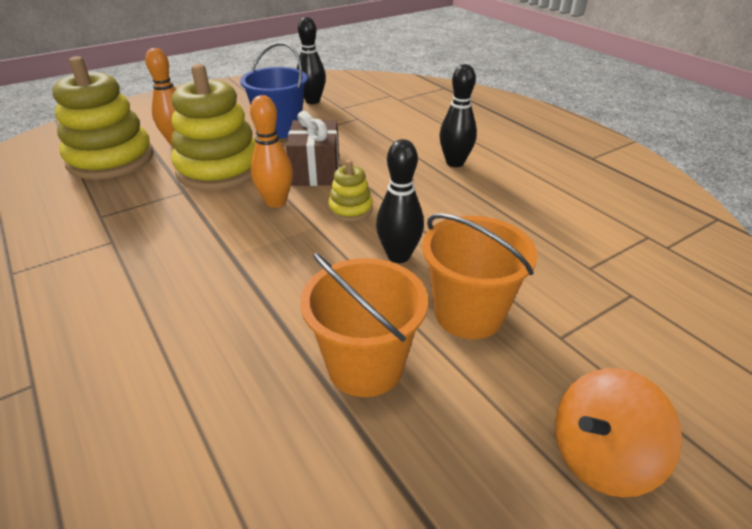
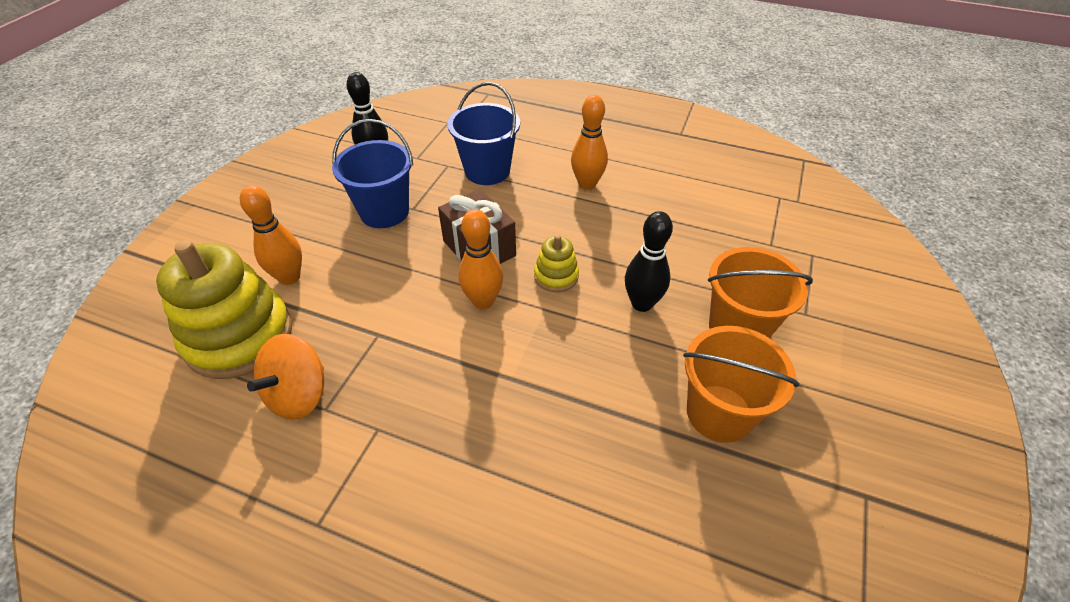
camera: 35 degrees left, 10 degrees up
yellow stacking toy [172,64,256,190] -> none
black bowling pin [439,64,477,167] -> orange bowling pin [571,95,608,190]
orange spinning top [555,368,682,497] -> orange spinning top moved to [247,334,324,420]
none -> blue bucket [447,82,520,185]

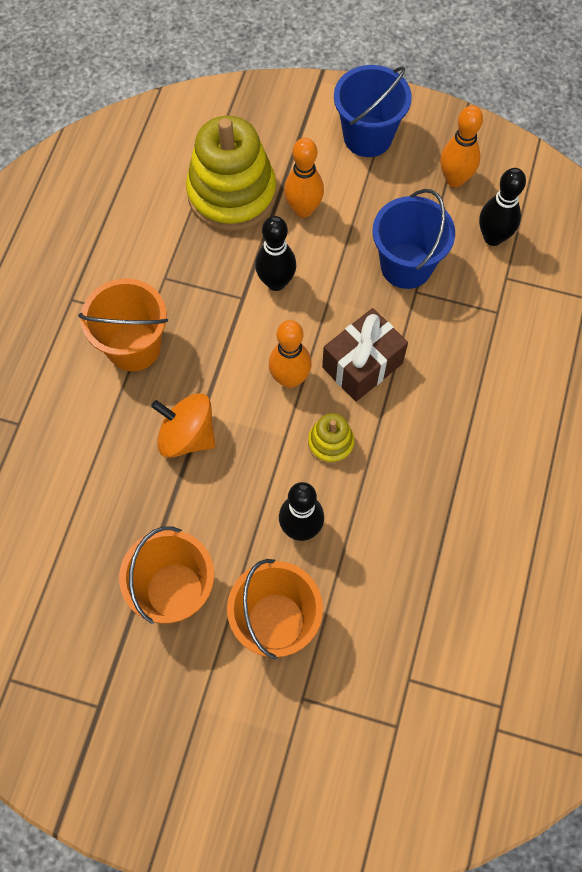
camera: 85 degrees right, 20 degrees up
orange spinning top [247,334,324,420] -> orange spinning top moved to [151,393,215,458]
blue bucket [447,82,520,185] -> blue bucket moved to [334,65,412,157]
orange bowling pin [571,95,608,190] -> orange bowling pin moved to [440,105,483,187]
none -> orange bucket [78,279,168,371]
none -> black bowling pin [255,216,296,291]

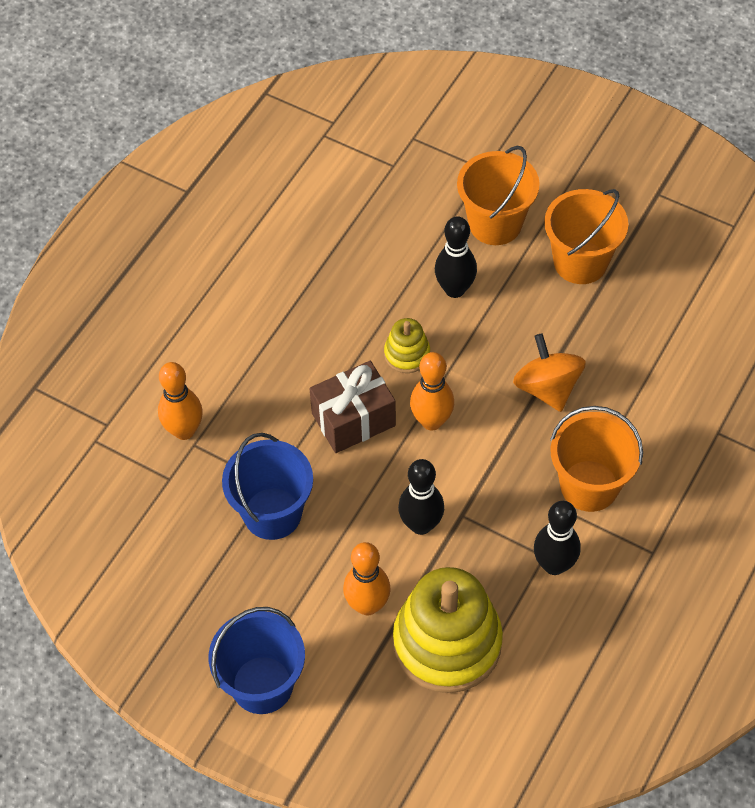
camera: 165 degrees left, 10 degrees down
orange spinning top [151,393,215,458] -> orange spinning top turned 150 degrees counterclockwise [513,334,586,412]
orange bowling pin [440,105,483,187] -> orange bowling pin moved to [158,362,203,440]
black bowling pin [479,168,526,246] -> black bowling pin moved to [534,501,581,575]

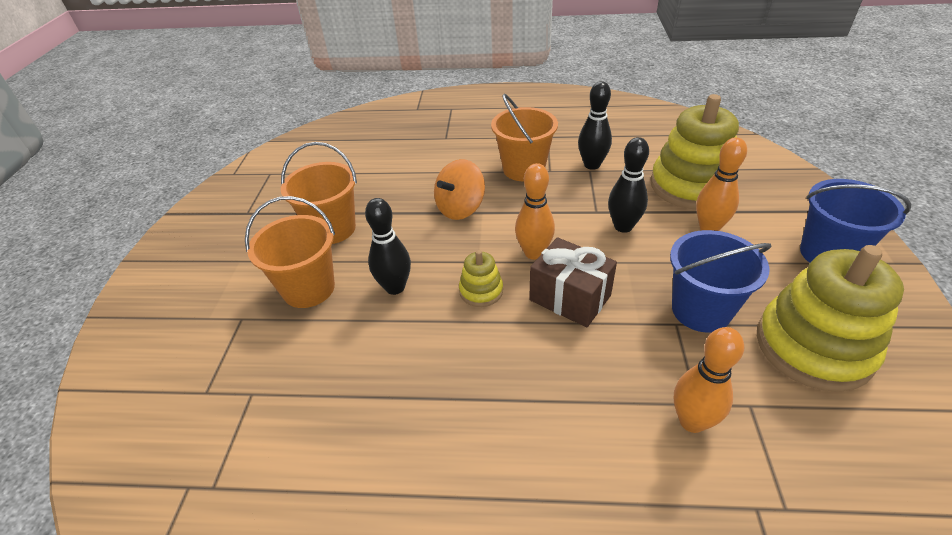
camera: 115 degrees left, 15 degrees down
none -> yellow stacking toy [757,245,904,392]

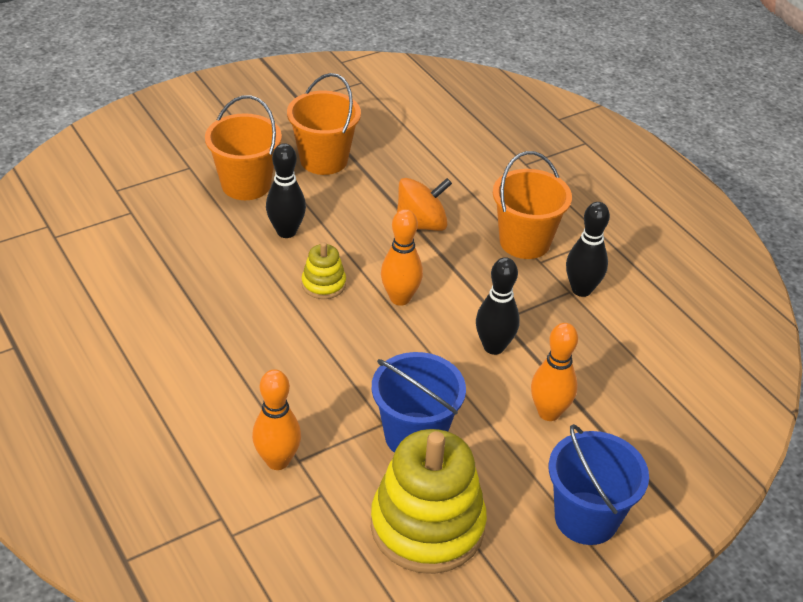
camera: 50 degrees right, 0 degrees up
orange spinning top [434,159,485,220] -> orange spinning top turned 150 degrees clockwise [397,178,452,231]
brown gift [529,237,617,327] -> none
yellow stacking toy [651,94,739,209] -> none

